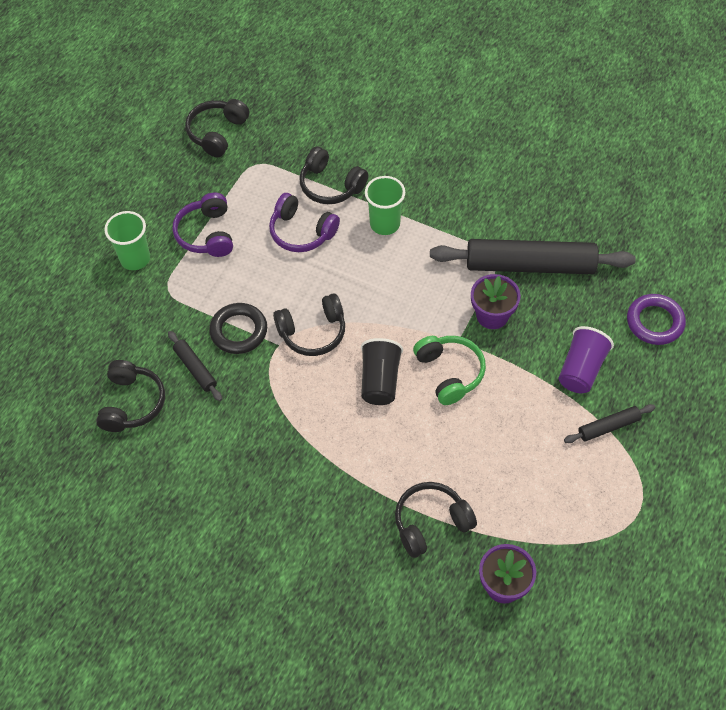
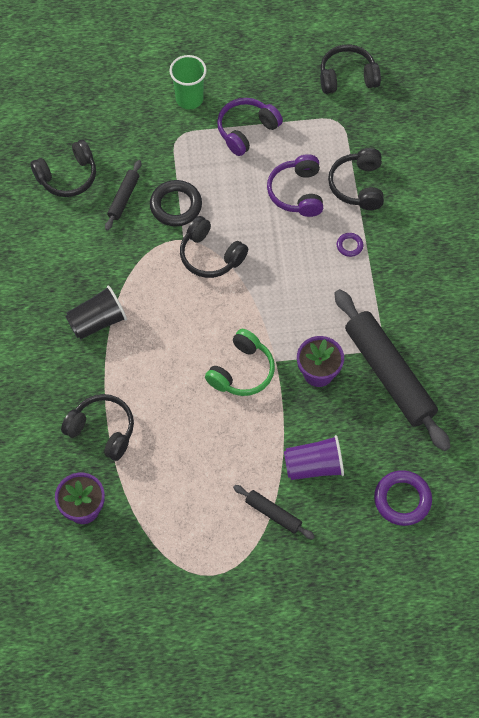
camera: 55 degrees right, 5 degrees up
black cup [361,338,403,405] -> black cup moved to [65,286,127,339]
green cup [365,176,405,235] -> purple ring [337,233,363,257]

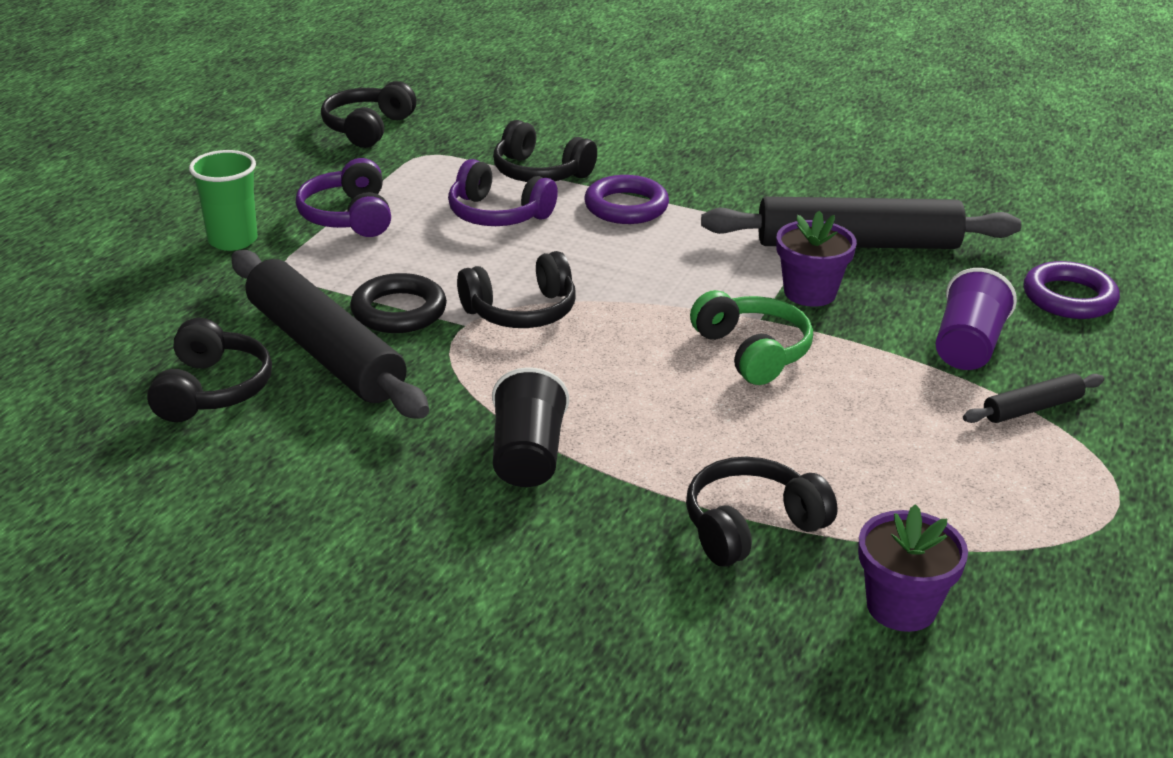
camera: 60 degrees left, 30 degrees down
black rolling pin [105,160,141,231] -> black rolling pin [232,250,429,419], size x2.18
purple ring [337,233,363,257] -> purple ring [584,175,669,224], size x1.97

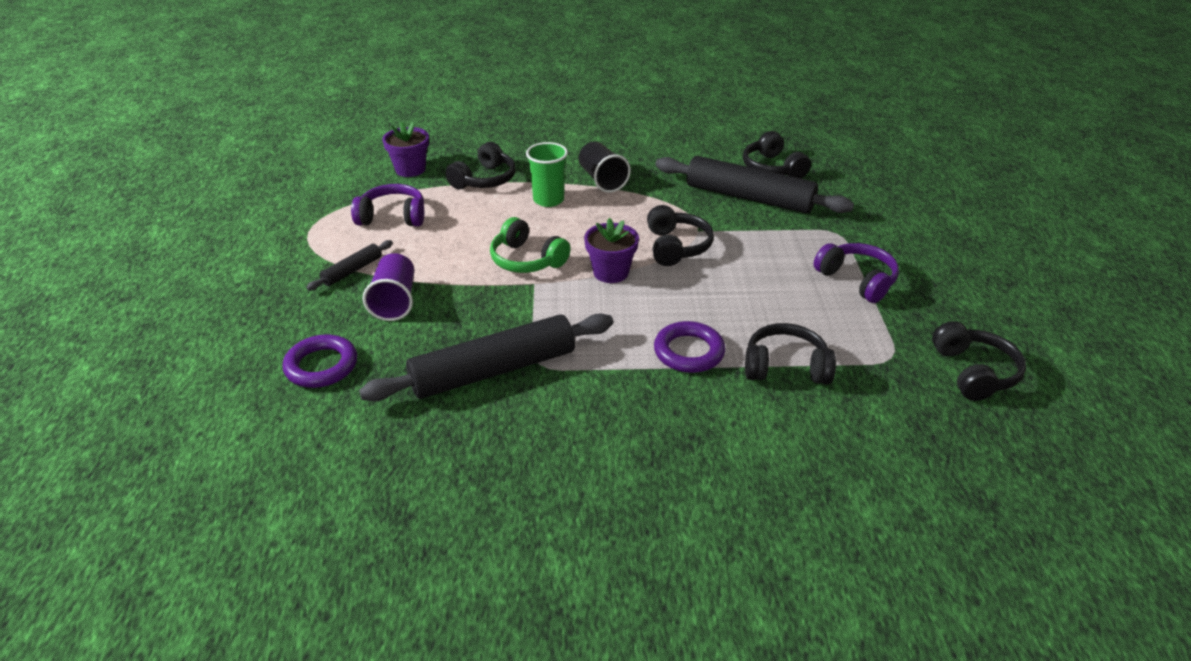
camera: 155 degrees right, 5 degrees up
green cup [189,150,258,251] -> green cup moved to [526,142,568,207]
black ring [350,273,447,333] -> none
purple headphones [448,159,558,226] -> purple headphones moved to [351,184,424,226]
black headphones [457,251,576,328] -> black headphones turned 135 degrees clockwise [647,205,714,266]
purple flower pot [776,211,857,307] -> purple flower pot moved to [584,218,639,283]

